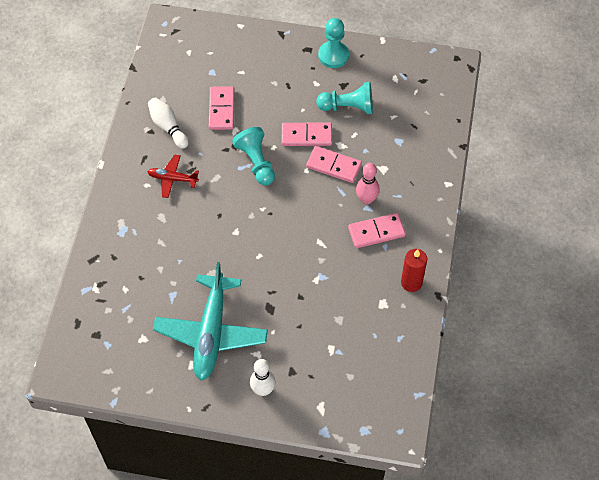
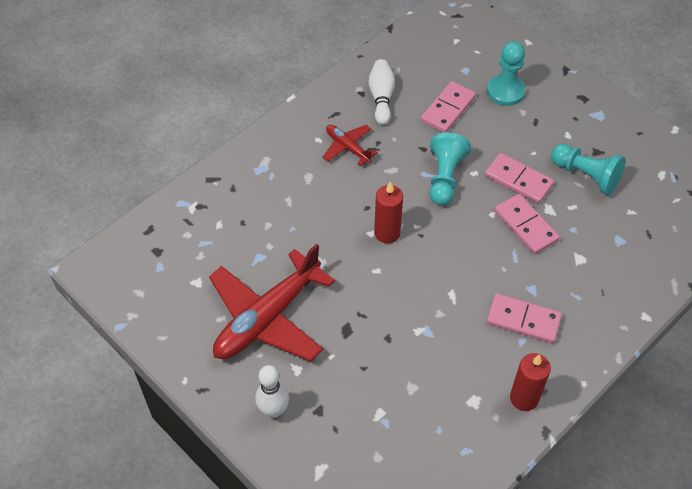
camera: 35 degrees right, 5 degrees down
turquoise plane [153,262,268,381] -> red plane [209,243,335,362]
turquoise pawn [318,18,349,68] -> turquoise pawn moved to [487,41,525,106]
pink bowling pin [356,163,380,205] -> none
none -> red candle [374,181,403,243]

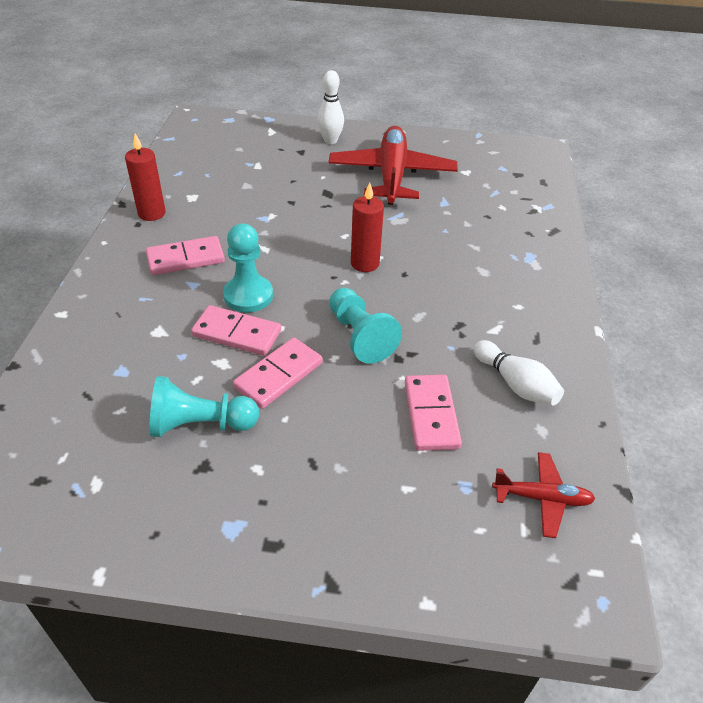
camera: 140 degrees right, 10 degrees down
red plane [322,125,378,166] -> red plane moved to [492,452,595,538]
pink domino [485,153,554,204] -> pink domino turned 45 degrees counterclockwise [233,338,323,409]
turquoise pawn [487,41,525,106] -> turquoise pawn moved to [223,223,273,313]

